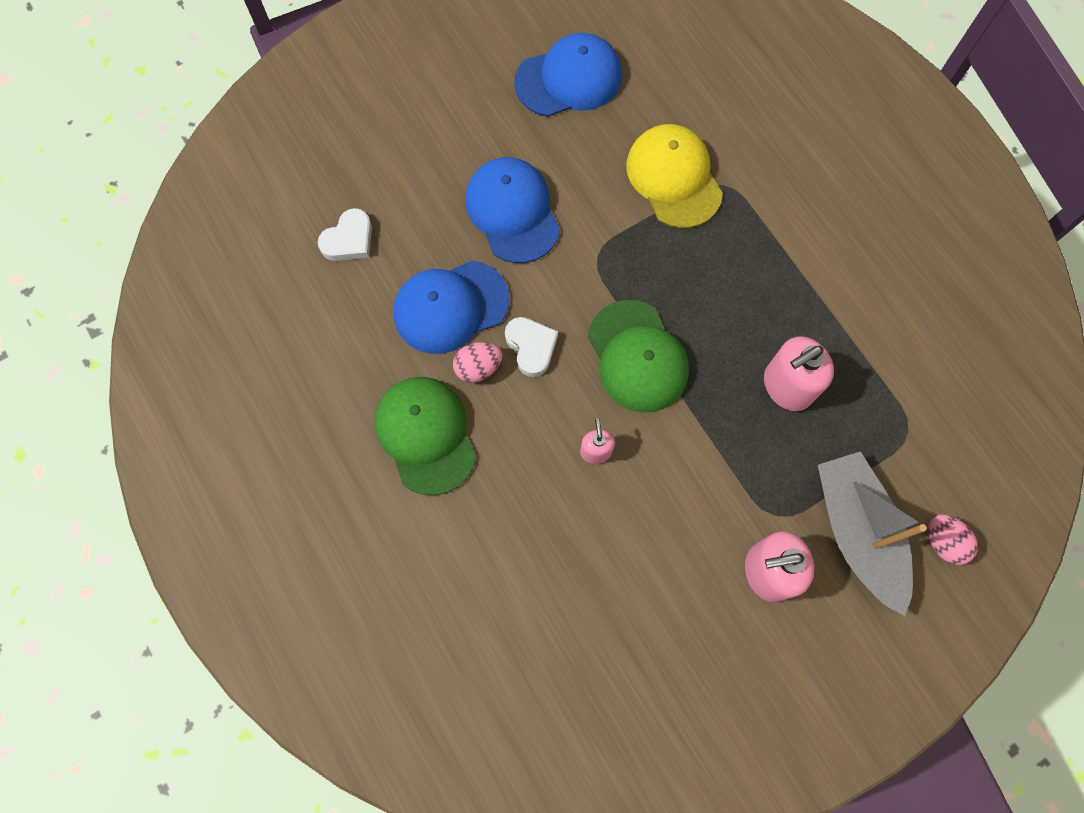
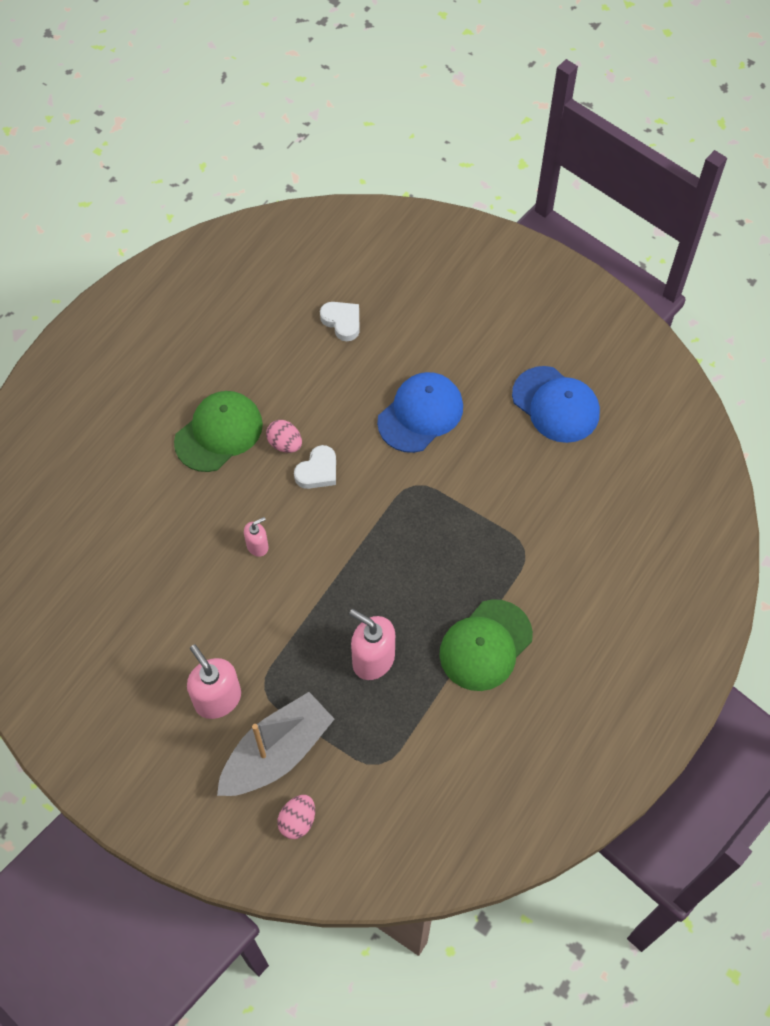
camera: 65 degrees right, 10 degrees down
white heart [318,208,372,261] -> white heart turned 150 degrees counterclockwise [320,302,360,341]
blue cap [394,261,509,354] -> none
green cap [588,300,689,412] -> green cap moved to [439,599,533,691]
yellow cap [626,124,723,228] -> none

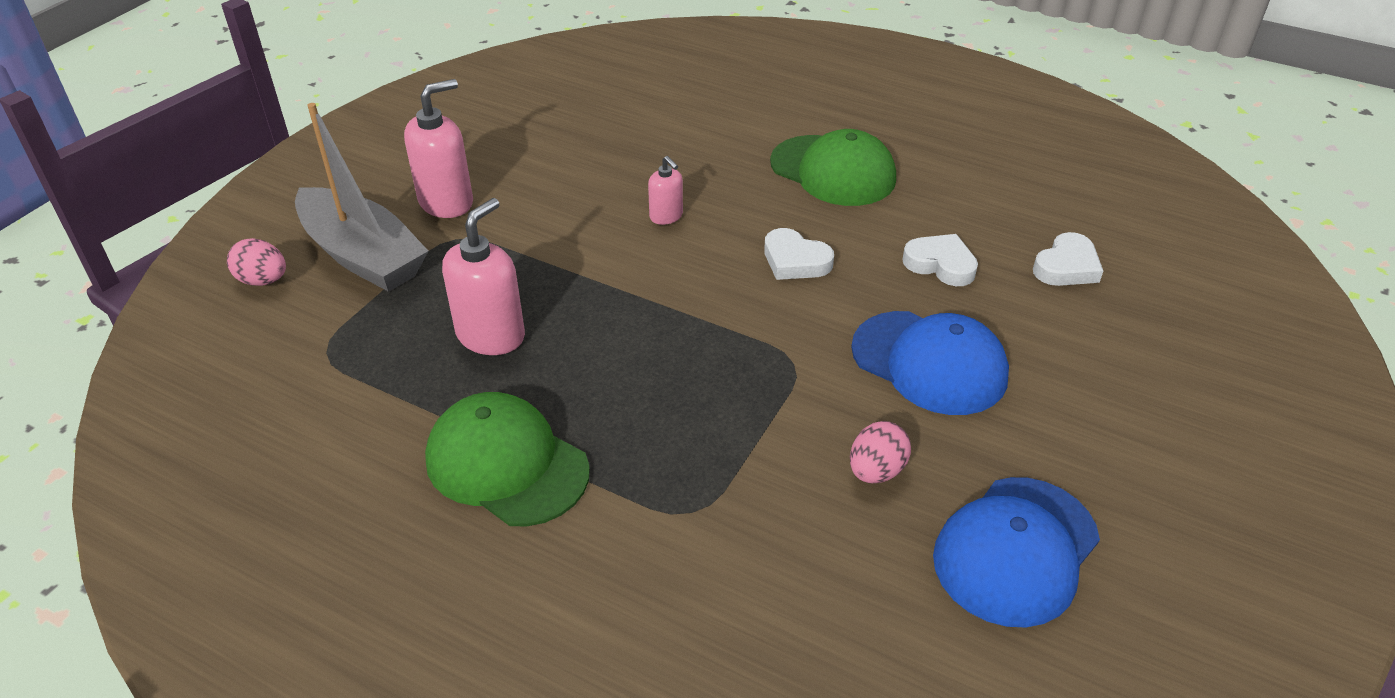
camera: 85 degrees right, 20 degrees down
pink egg [266,420,302,453] -> pink egg moved to [850,421,911,483]
none -> white heart [902,234,978,286]

